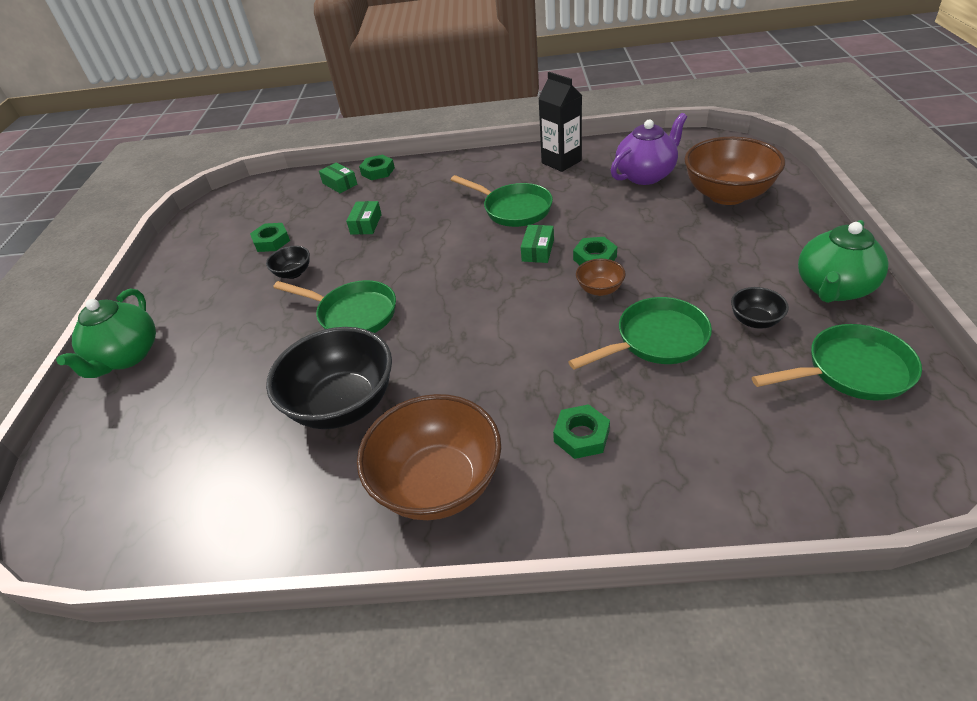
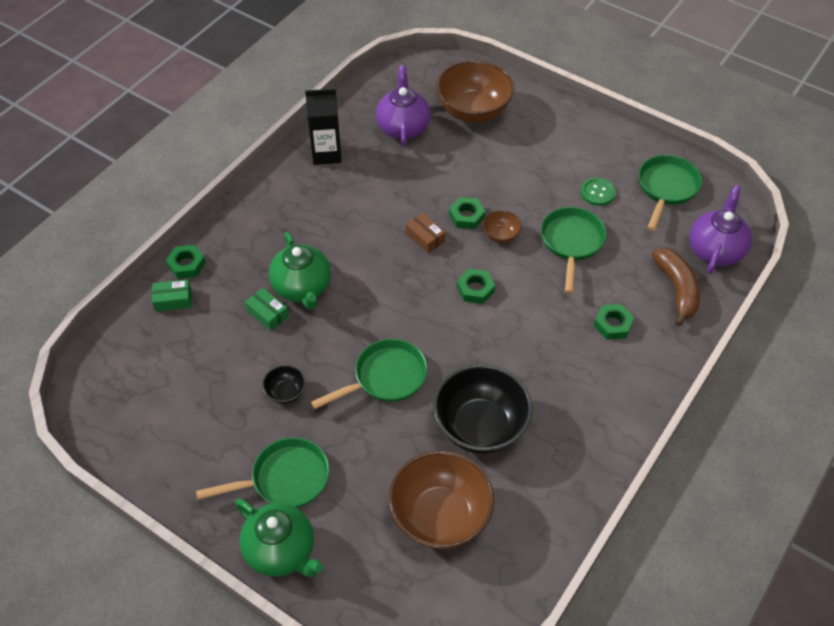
camera: 60 degrees left, 10 degrees up
green nut [250,223,290,252] -> green nut moved to [457,269,495,304]
brown bowl [357,394,501,520] -> brown bowl moved to [389,451,494,549]
green pan [451,175,553,227] -> green pan moved to [196,437,329,508]
green box [521,225,554,263] -> brown box [406,213,445,253]
black bowl [731,287,789,329] -> green button [581,178,616,206]
green teapot [798,220,888,303] -> green teapot moved to [269,232,331,310]
none -> brown banana [652,248,700,326]
none -> purple teapot [689,185,752,274]

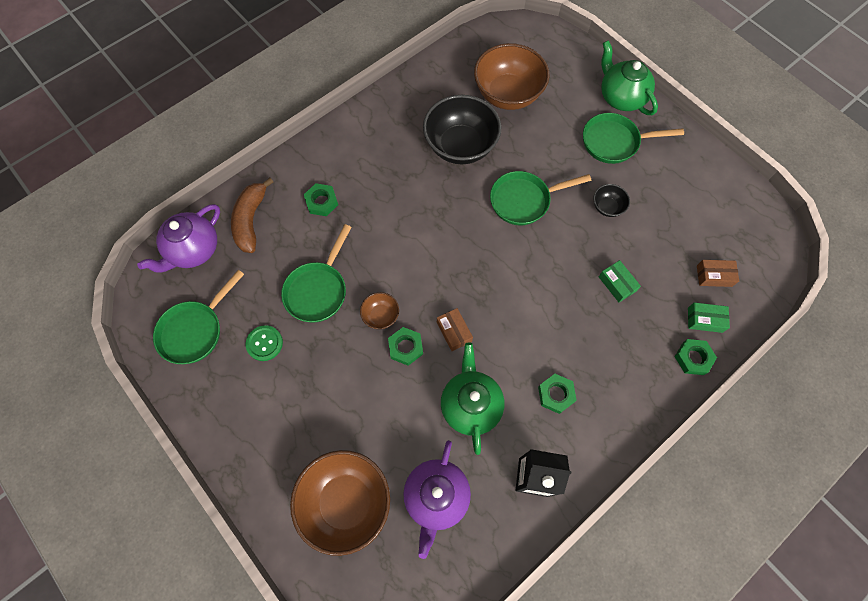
camera: 165 degrees left, 15 degrees up
green teapot [269,232,331,310] -> green teapot moved to [441,342,504,455]
green nut [457,269,495,304] -> green nut moved to [538,374,577,414]
none -> brown box [697,260,739,287]

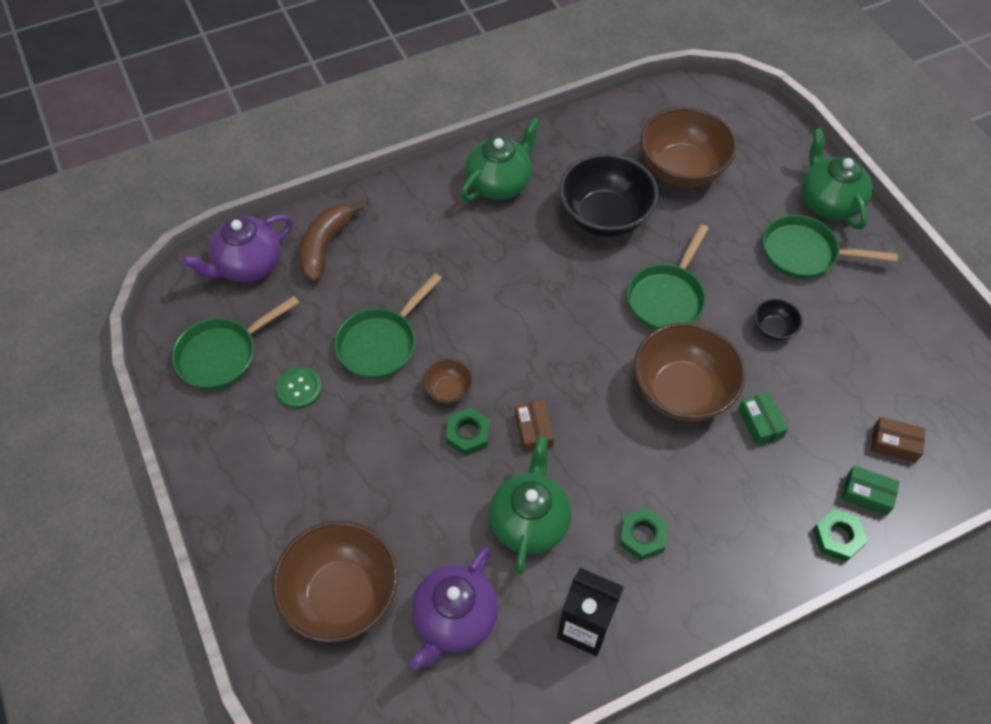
camera: 15 degrees right, 10 degrees down
green nut [304,183,338,216] -> none
green pan [490,171,591,225] -> green pan turned 60 degrees counterclockwise [627,224,709,330]
none -> green teapot [461,117,540,201]
none -> brown bowl [634,323,745,422]

